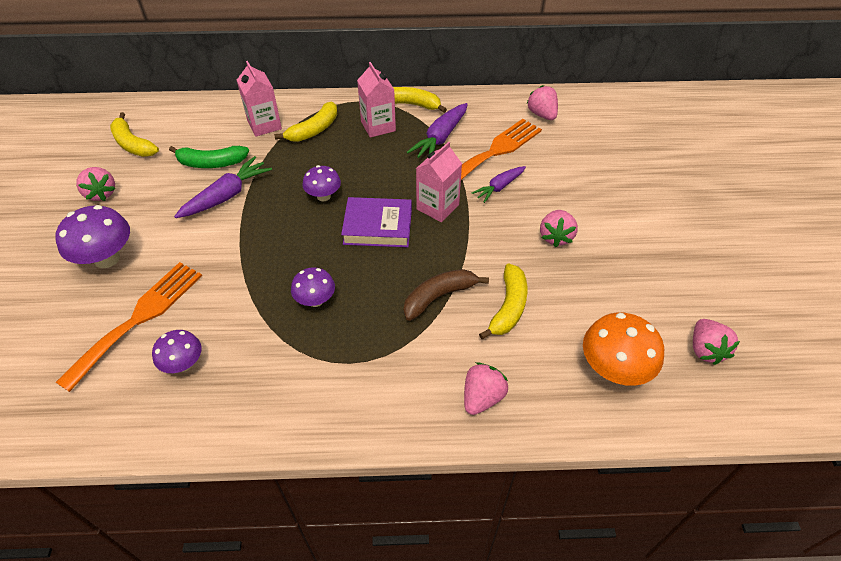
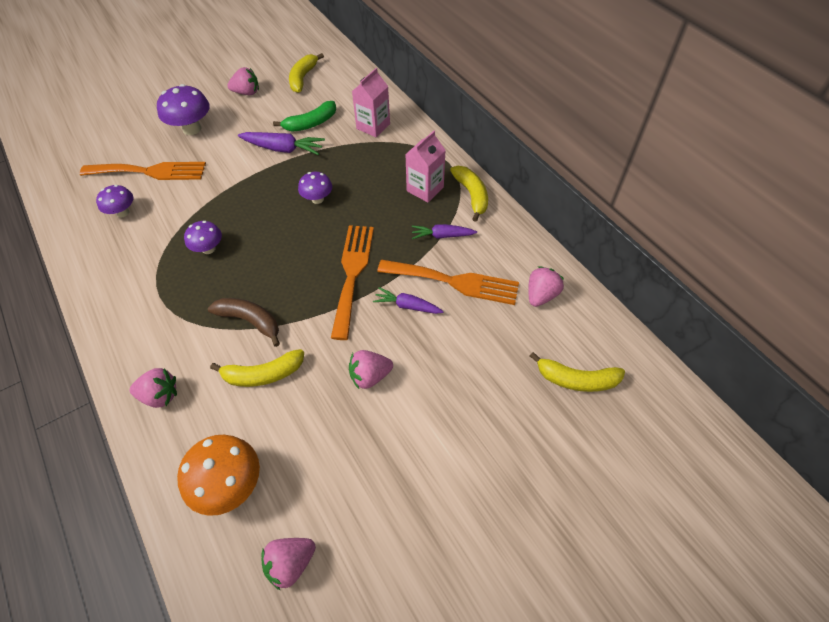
camera: 60 degrees right, 5 degrees up
pink strawberry [76,167,116,201] -> pink strawberry turned 120 degrees counterclockwise [227,67,259,95]
green banana [169,146,249,168] -> green banana turned 90 degrees counterclockwise [273,101,336,132]
yellow banana [274,102,337,142] -> yellow banana moved to [530,352,625,392]
purple book [341,197,412,247] -> none
purple carrot [407,103,468,158] -> purple carrot [412,224,477,239], size x0.65
pink carton [416,142,462,222] -> orange fork [331,225,374,340]

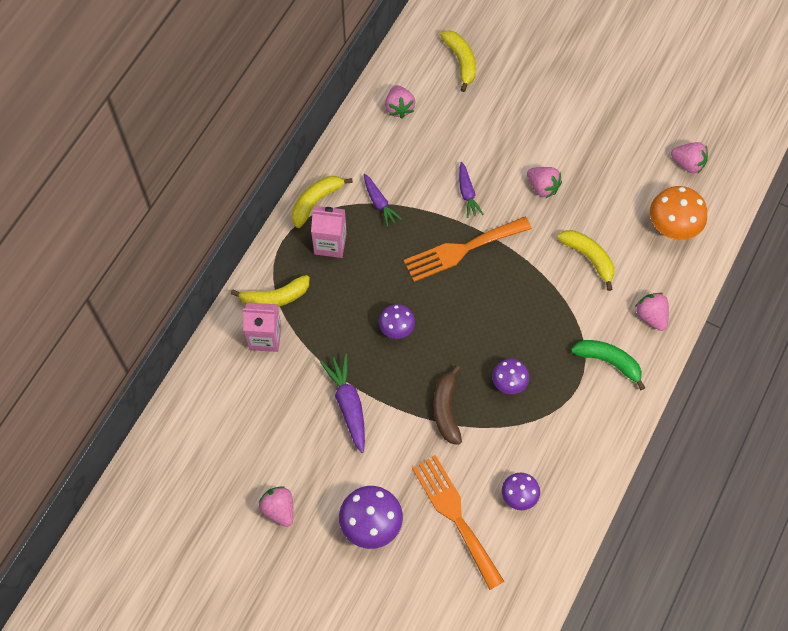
camera: 120 degrees left, 10 degrees up
brown banana [208,298,280,347] -> brown banana moved to [433,365,462,445]
green banana [273,101,336,132] -> green banana moved to [571,340,645,390]
yellow banana [289,53,324,93] -> yellow banana moved to [231,275,309,307]
orange fork [377,260,519,305] -> none
pink strawberry [528,266,564,307] -> pink strawberry turned 105 degrees counterclockwise [385,85,415,118]

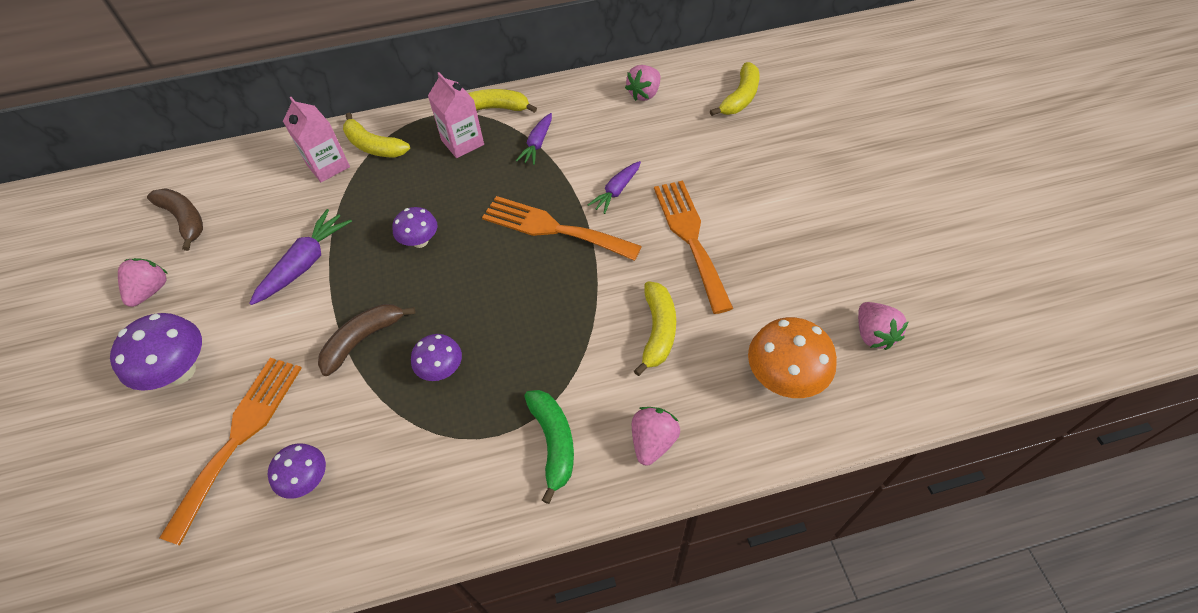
camera: 50 degrees right, 10 degrees down
pink strawberry [527,167,562,198] -> orange fork [654,181,733,314]
none -> brown banana [147,188,203,251]

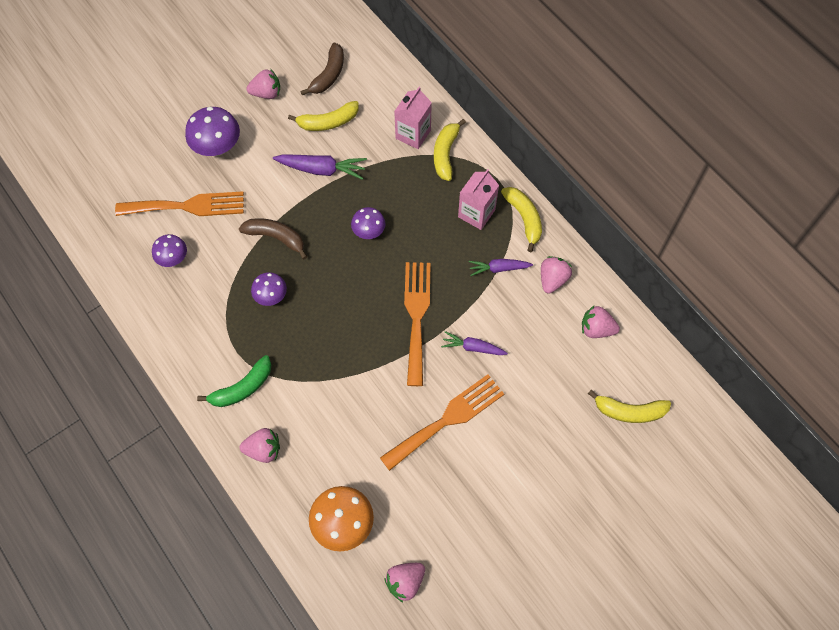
camera: 65 degrees right, 10 degrees up
yellow banana [634,281,676,376] -> yellow banana moved to [288,101,359,131]
none -> pink strawberry [541,256,572,293]

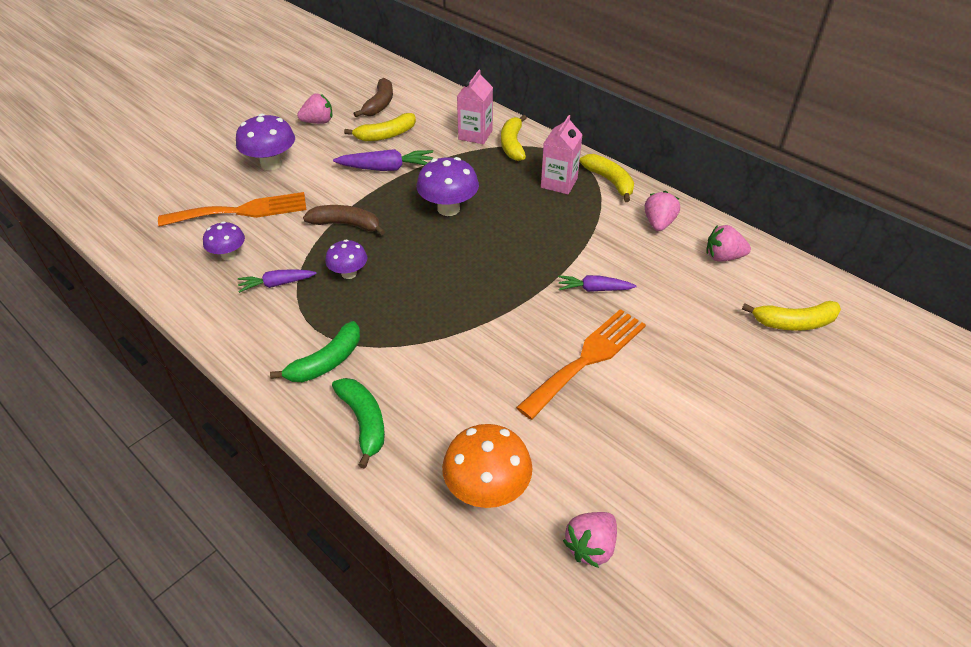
camera: 10 degrees left, 20 degrees down
pink strawberry [240,428,280,463] -> green banana [332,378,385,469]
purple mushroom [351,207,385,239] -> purple mushroom [416,157,479,216], size x1.63
orange fork [404,262,431,386] -> none
purple carrot [469,259,533,276] -> purple carrot moved to [238,269,317,293]

